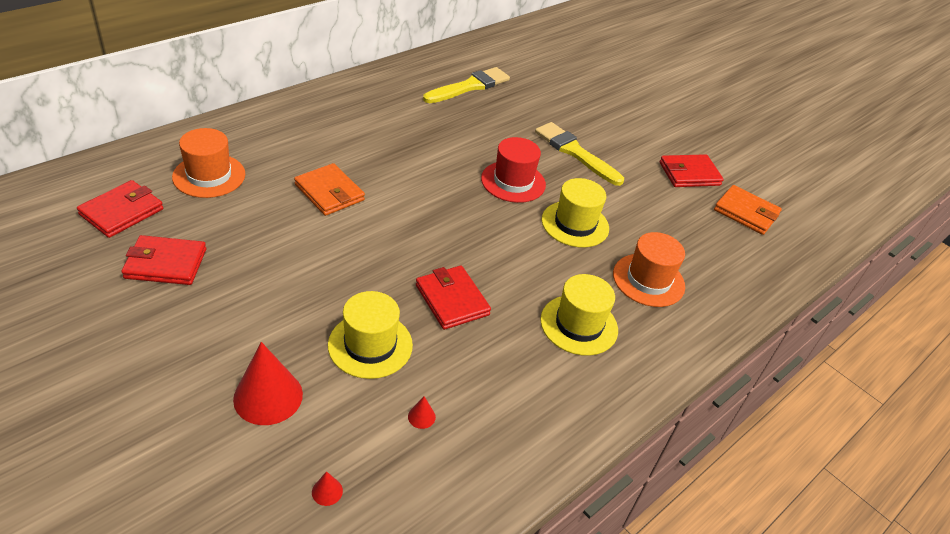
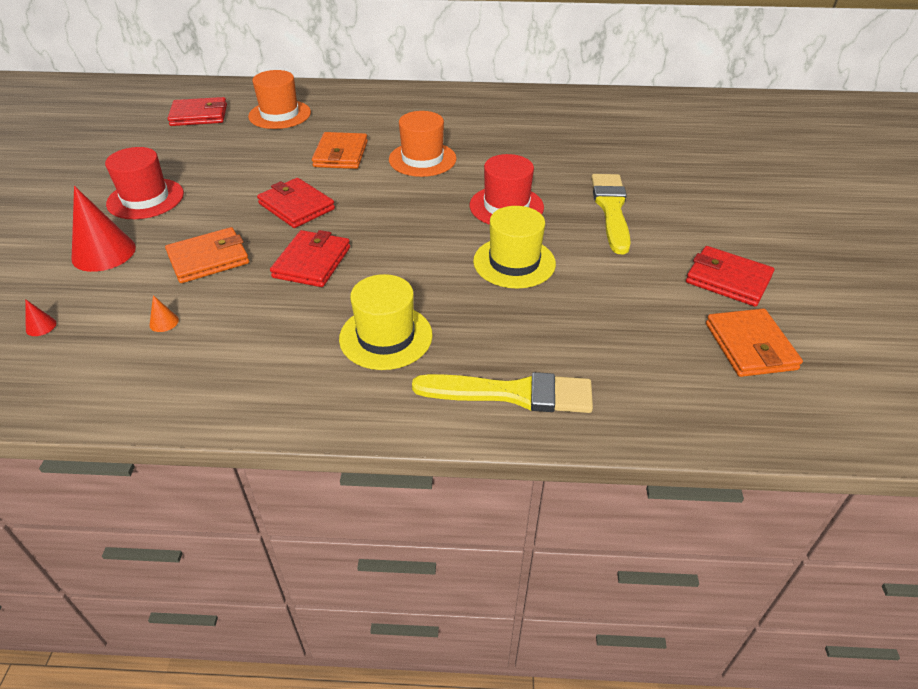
camera: 50 degrees right, 0 degrees up
red wallet [121,235,206,285] -> red wallet moved to [257,178,335,228]
yellow hat [328,291,413,379] -> orange wallet [165,227,249,283]
red cone [408,396,436,429] -> orange cone [149,295,179,332]
yellow brush [423,67,510,103] -> yellow brush moved to [412,372,593,413]
orange hat [613,232,685,307] -> orange hat moved to [389,111,457,177]
none -> red hat [105,147,184,219]

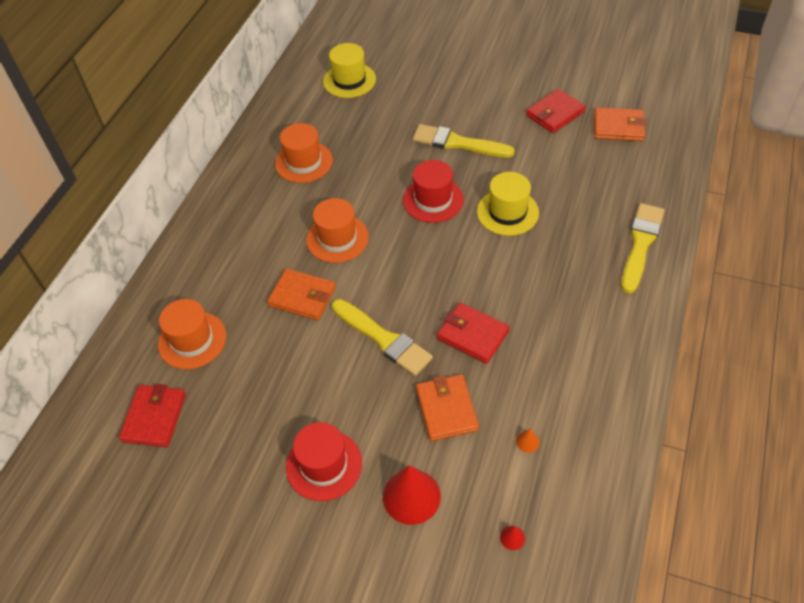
camera: 70 degrees left, 10 degrees up
red wallet [257,178,335,228] -> yellow brush [332,299,433,376]
yellow hat [339,274,433,370] -> yellow hat moved to [323,43,376,98]
none -> orange hat [275,123,333,183]

